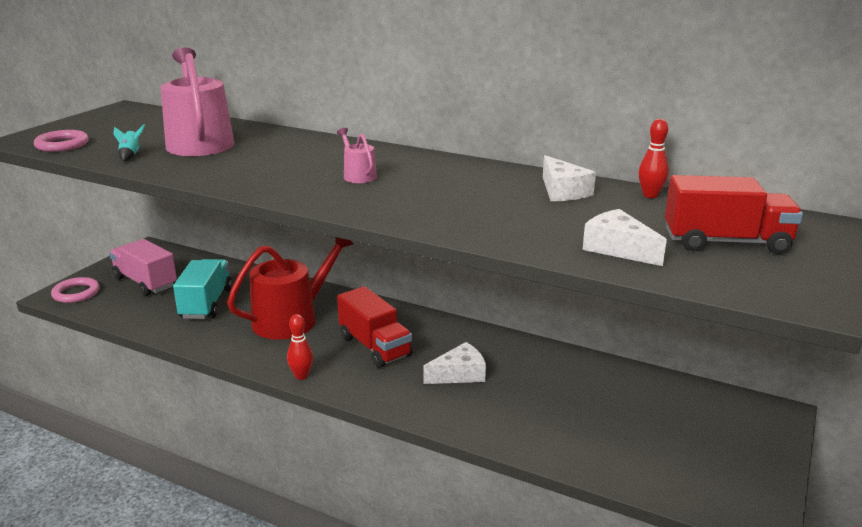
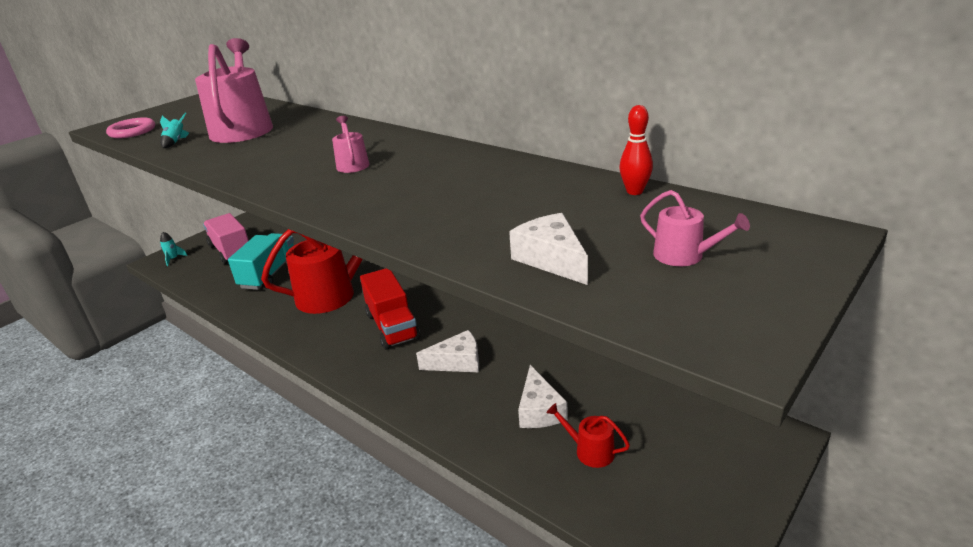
camera: 15 degrees right, 5 degrees up
pink ring [51,277,100,303] -> turquoise rocket [160,232,188,266]
red bowling pin [287,314,313,380] -> none
white cheese [543,155,596,201] -> white cheese moved to [518,365,568,428]
red truck [665,175,803,254] -> pink watering can [640,190,750,266]
none -> red watering can [547,403,630,468]

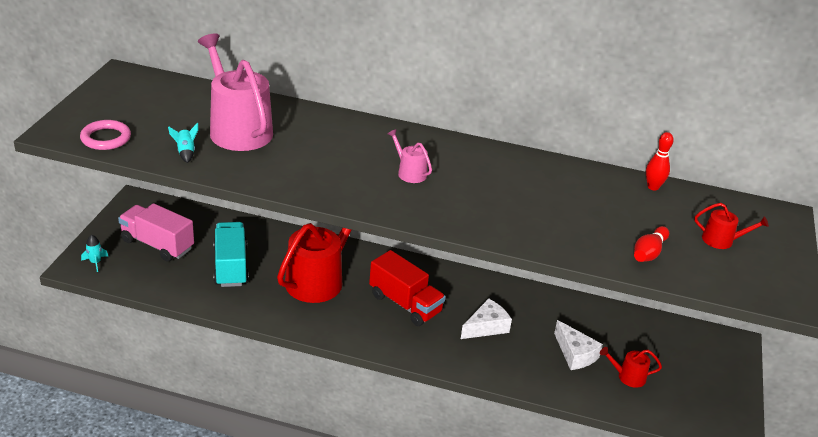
camera: 30 degrees left, 5 degrees up
white cheese [509,213,588,285] -> red bowling pin [634,226,669,262]
pink watering can [640,190,750,266] -> red watering can [694,203,769,249]

